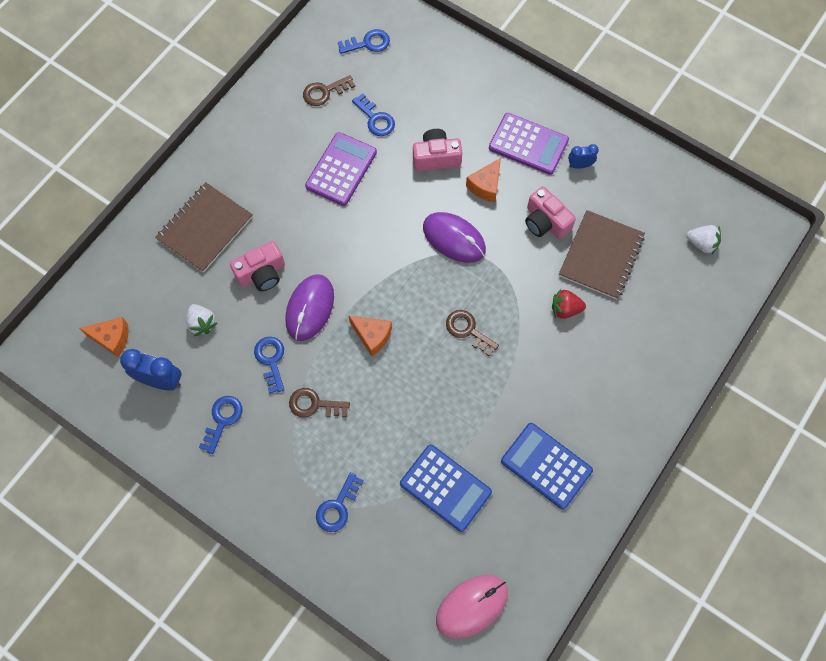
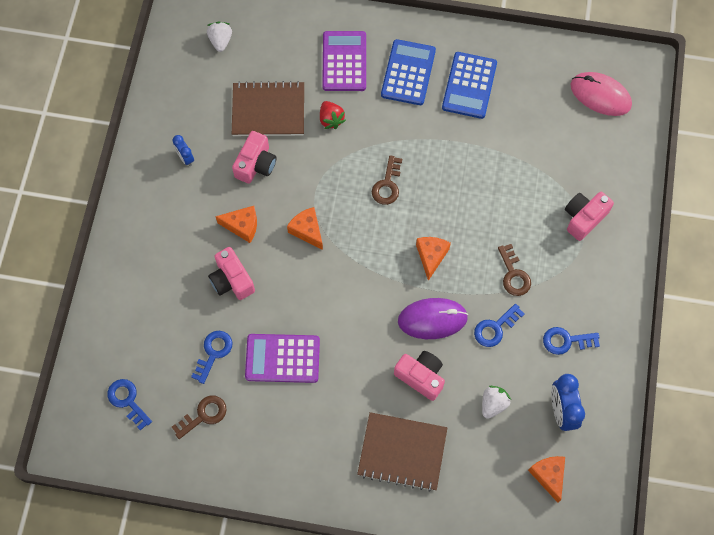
camera: 115 degrees left, 0 degrees up
brown key [303,75,355,106] -> brown key turned 75 degrees counterclockwise [172,396,227,439]
blue key [316,472,364,532] -> pink camera [565,192,614,241]
blue calculator [400,445,492,532] -> blue calculator moved to [381,39,436,105]
purple mouse [423,212,486,263] -> orange cheese [287,207,323,250]
purple calculator [489,113,569,175] -> purple calculator moved to [322,31,366,91]

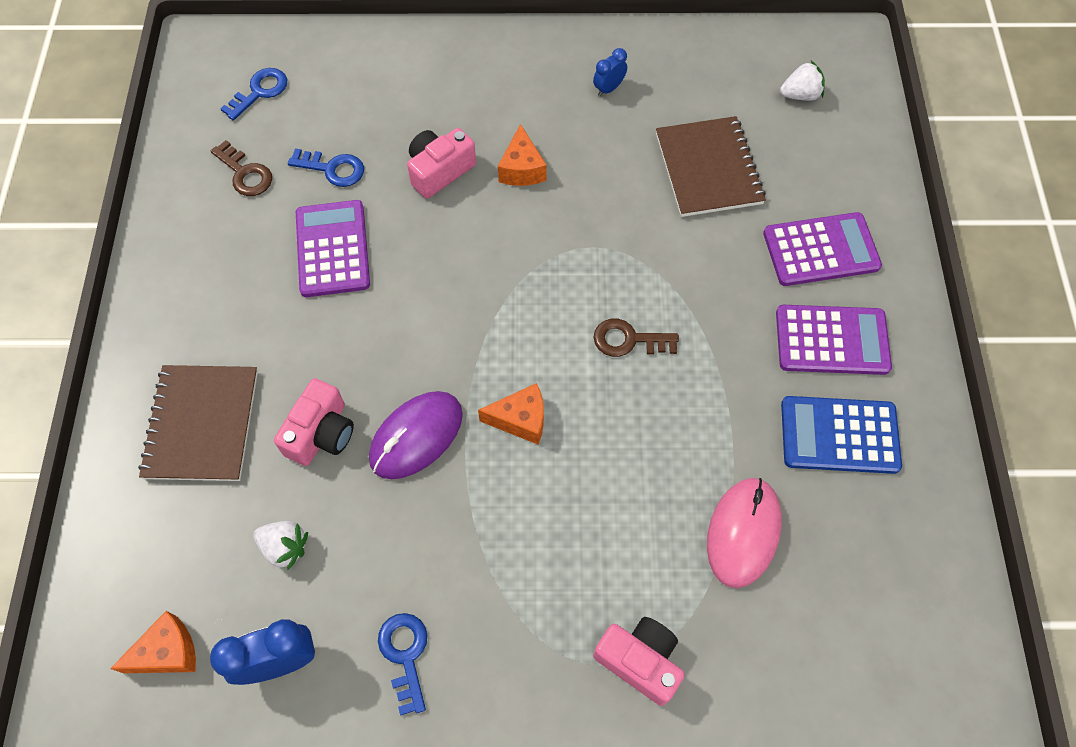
camera: 80 degrees right, 5 degrees down
pink camera [232,131,276,184] -> none
orange cheese [287,207,323,250] -> none
red strawberry [320,101,346,129] -> none
blue calculator [381,39,436,105] -> purple calculator [776,305,892,375]
purple mouse [398,298,468,339] -> purple mouse turned 60 degrees clockwise [369,391,463,479]
blue key [474,304,525,347] -> none
brown key [498,244,531,296] -> none
pink mouse [570,72,632,116] -> pink mouse moved to [707,478,782,588]

